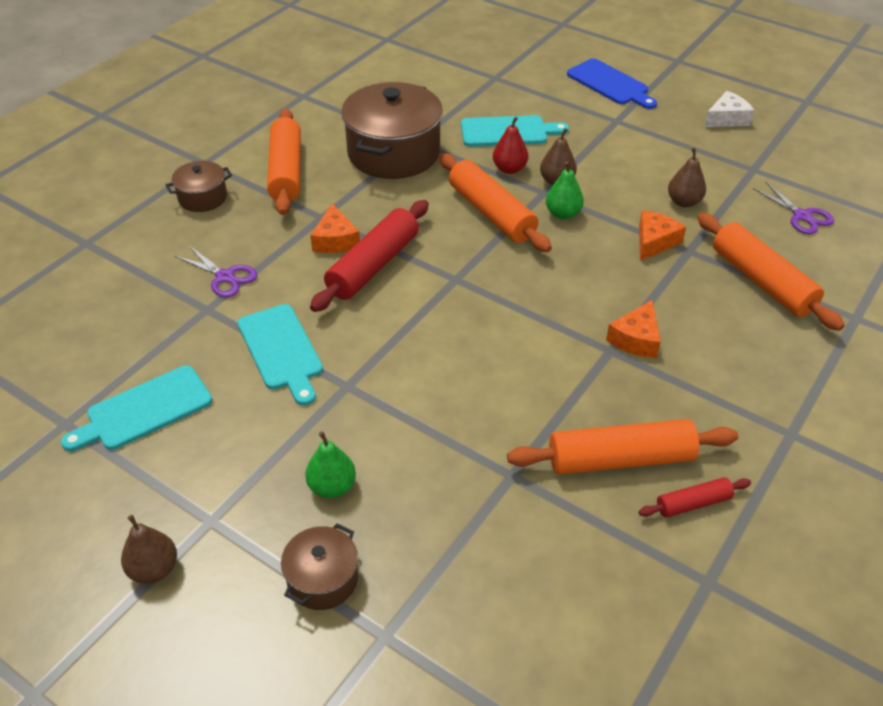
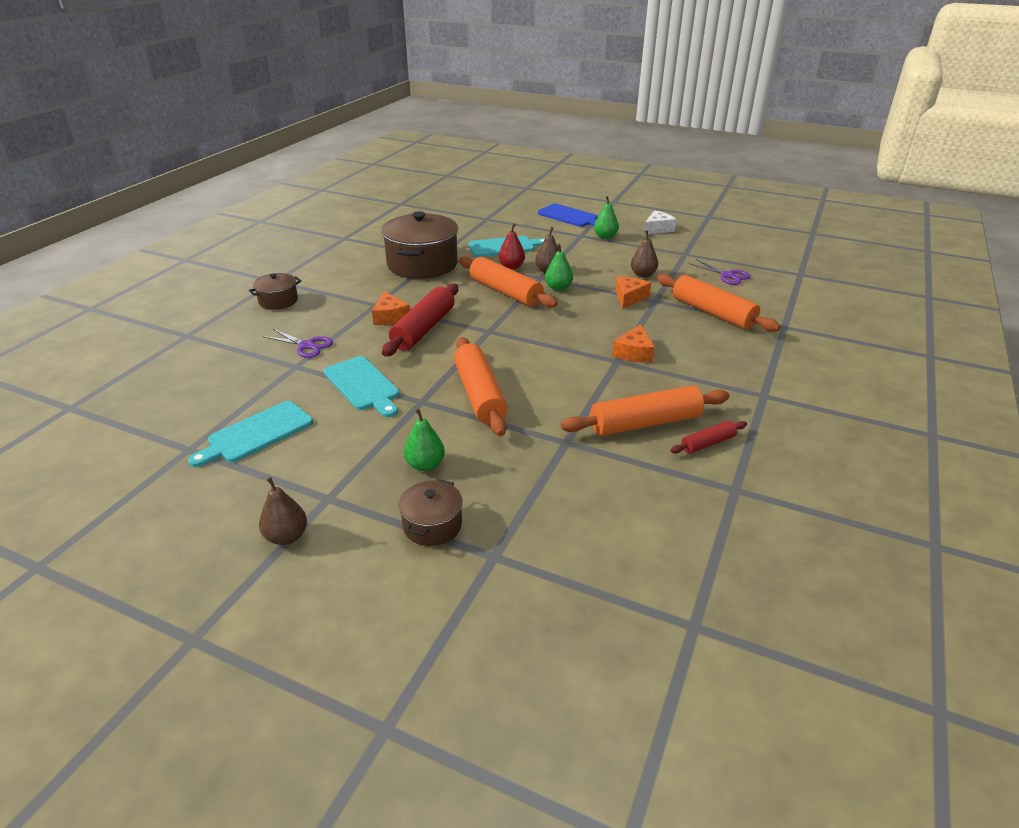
camera: 10 degrees left, 10 degrees down
orange rolling pin [267,109,301,215] -> orange rolling pin moved to [454,337,508,436]
none -> green pear [594,196,619,239]

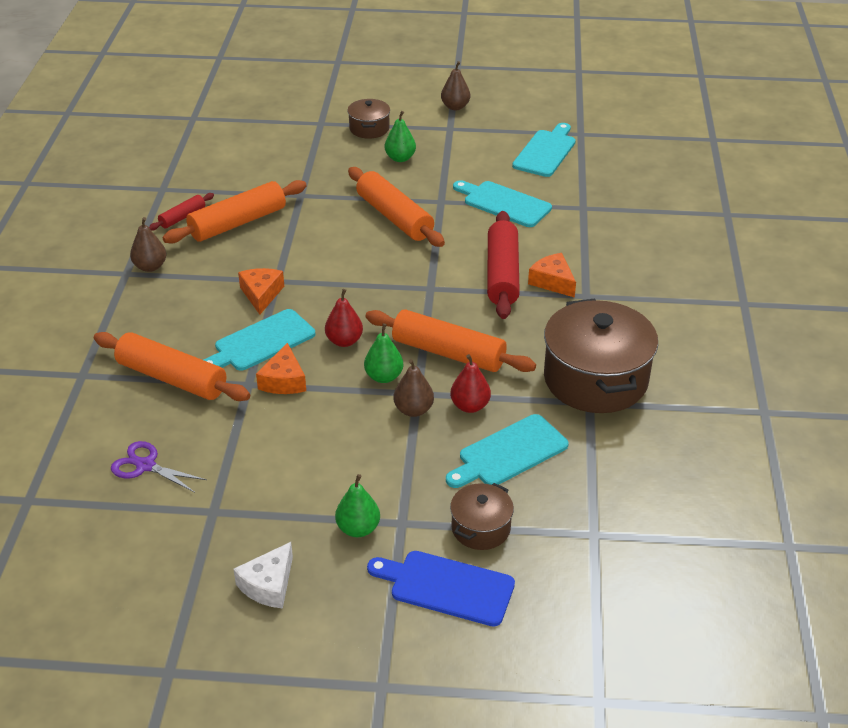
camera: 160 degrees right, 5 degrees up
brown pot [249,273,301,310] -> brown pot moved to [450,483,514,550]
purple scissors [263,329,333,358] -> none
brown pear [631,230,658,278] -> brown pear moved to [130,217,166,272]
none -> turquoise cutting board [204,309,315,371]
none -> red pear [325,289,363,347]

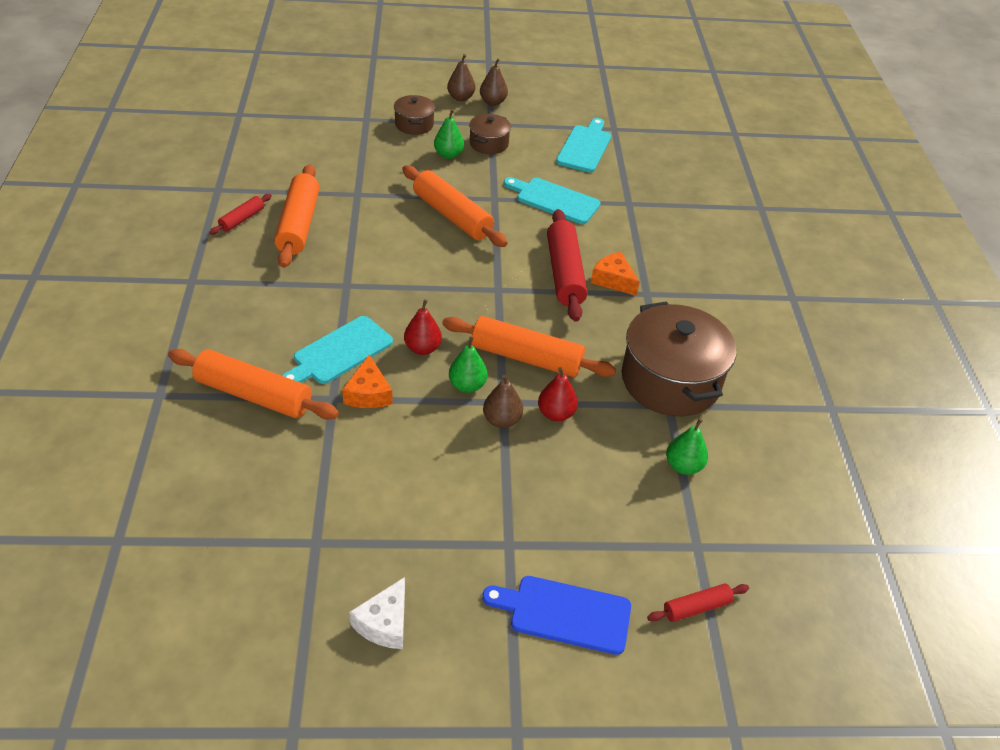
camera: 10 degrees left, 5 degrees up
purple scissors [111,441,207,493] -> none
brown pear [130,217,166,272] -> brown pear moved to [447,54,475,101]
orange rolling pin [163,180,307,244] -> orange rolling pin turned 45 degrees counterclockwise [274,164,320,268]
orange cheese [238,268,284,315] -> none
green pear [335,474,380,537] -> green pear moved to [666,418,708,475]
turquoise cutting board [446,414,569,488] -> none
brown pot [450,483,514,550] -> brown pot moved to [469,114,511,154]
none -> red rolling pin [647,583,749,622]

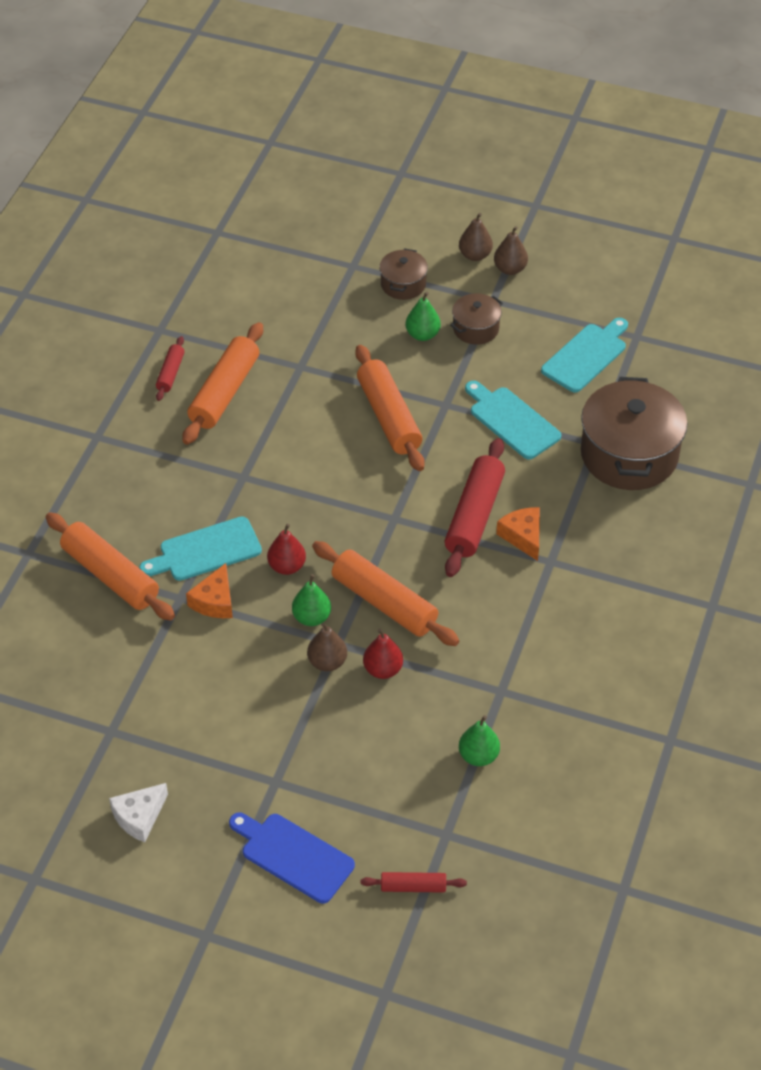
camera: 25 degrees right, 5 degrees up
red rolling pin [209,194,272,235] -> red rolling pin turned 45 degrees counterclockwise [156,336,185,401]
brown pot [622,301,736,416] -> brown pot moved to [581,377,688,490]

